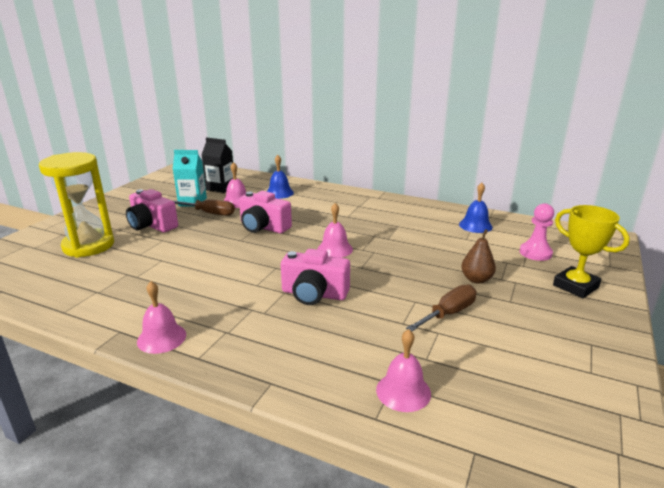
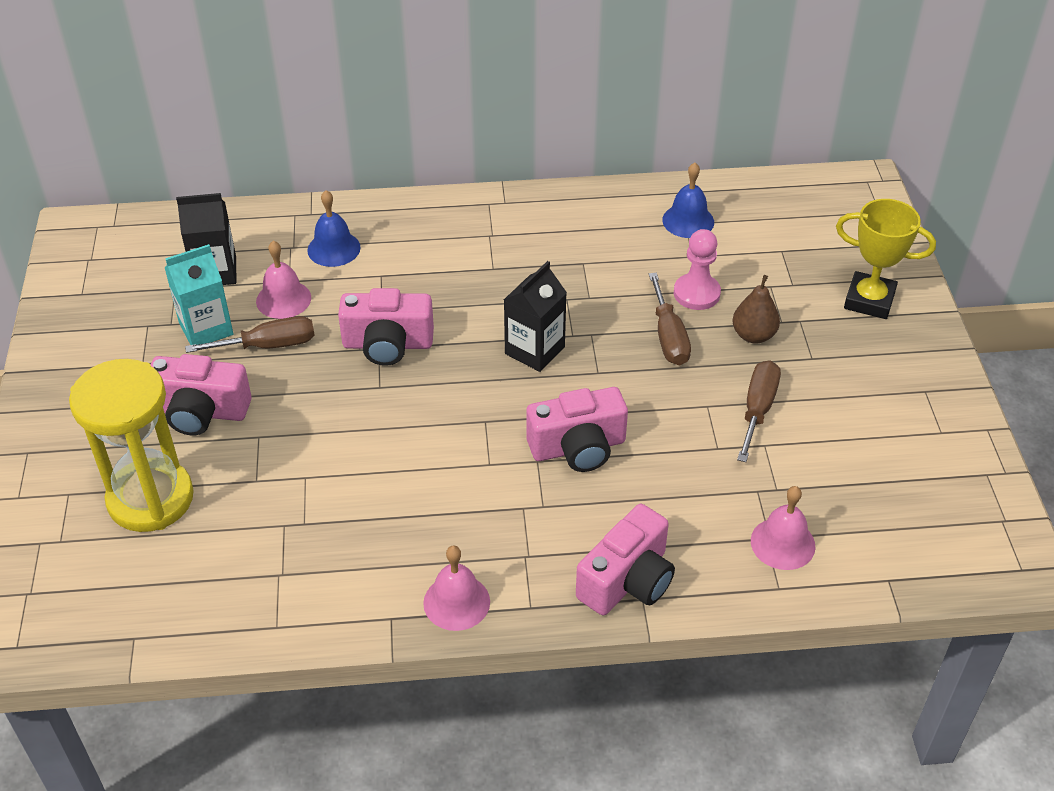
camera: 30 degrees left, 20 degrees up
pink bell [317,203,353,258] -> black carton [504,261,567,372]
pink pawn [520,203,554,261] -> pink pawn moved to [674,229,721,310]
none -> pink camera [576,504,675,615]
none -> brown screwdriver [649,273,691,365]

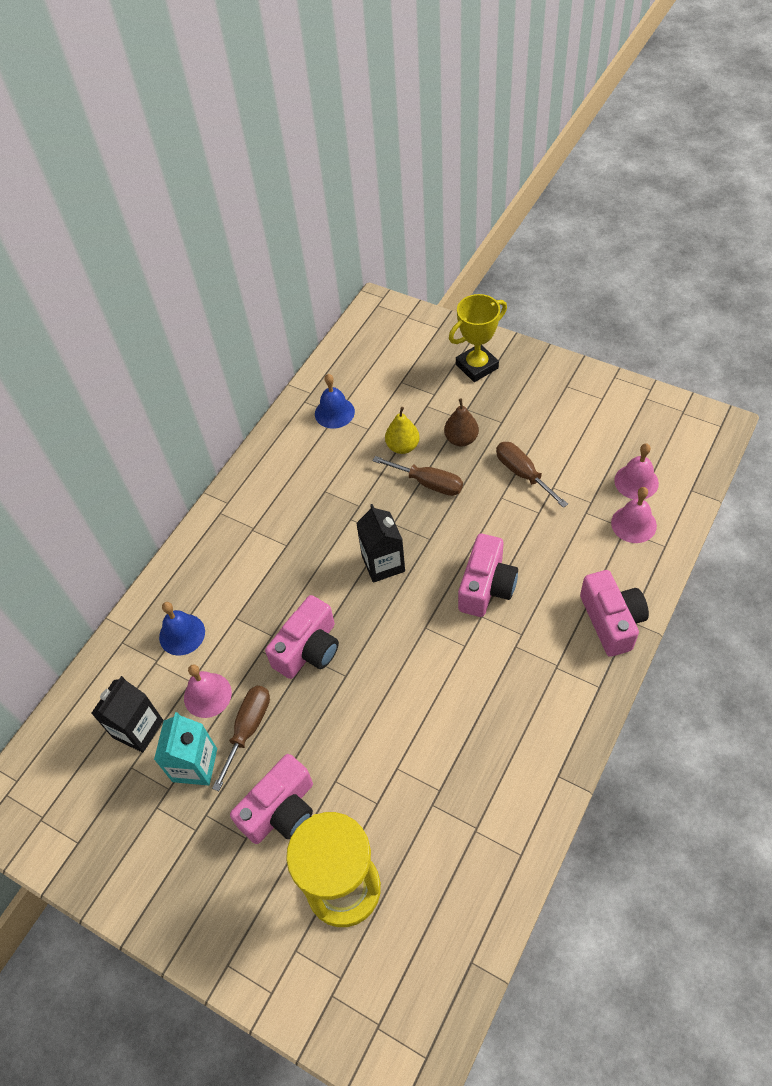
camera: 50 degrees left, 10 degrees up
pink bell [423,545,490,631] -> pink bell moved to [614,443,659,499]
pink pawn [674,229,721,310] -> yellow pear [385,407,420,454]

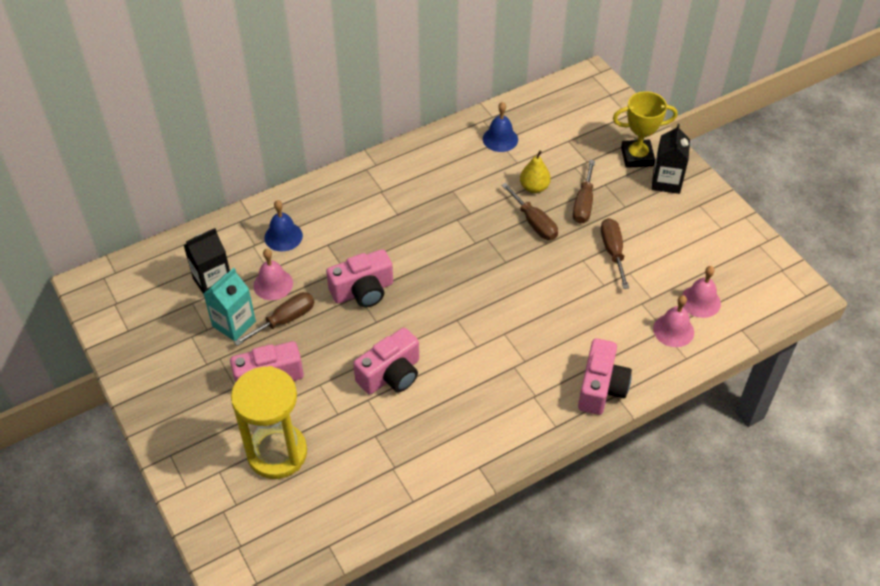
camera: 25 degrees right, 5 degrees down
black carton [356,504,405,583] -> black carton moved to [652,124,690,194]
brown pear [444,399,479,446] -> brown screwdriver [573,160,595,224]
pink camera [458,534,518,617] -> pink camera moved to [353,327,419,395]

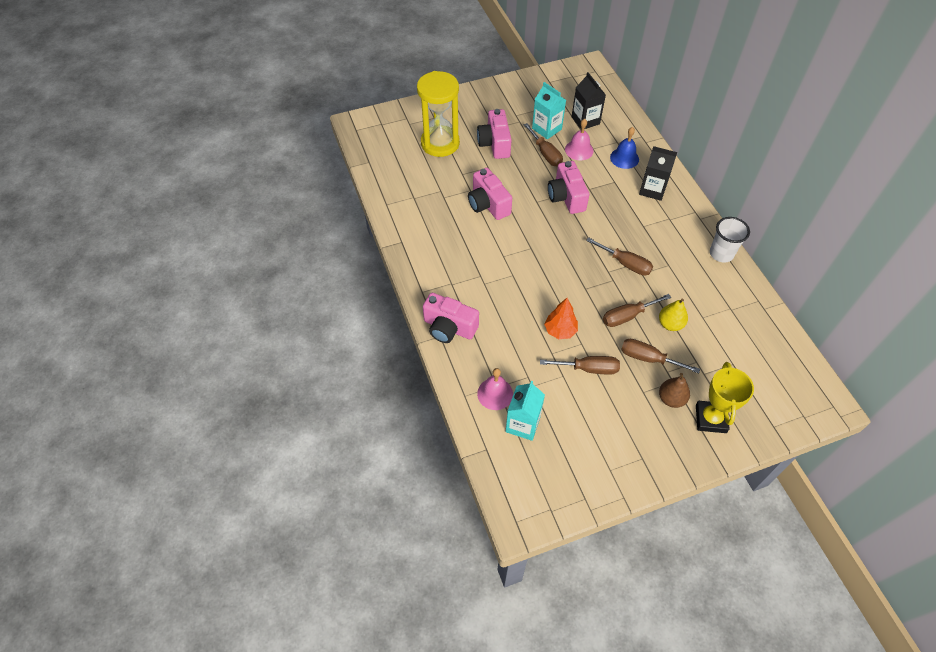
camera: 100 degrees right, 5 degrees up
blue bell [483,102,518,152] -> none
black carton [652,124,690,194] -> black carton moved to [639,146,677,201]
pink bell [682,266,721,318] -> turquoise carton [506,381,545,441]
none -> orange tree [544,298,578,339]
none -> brown screwdriver [586,237,653,276]
none -> brown pear [659,373,690,408]
none -> white cup [710,217,750,263]

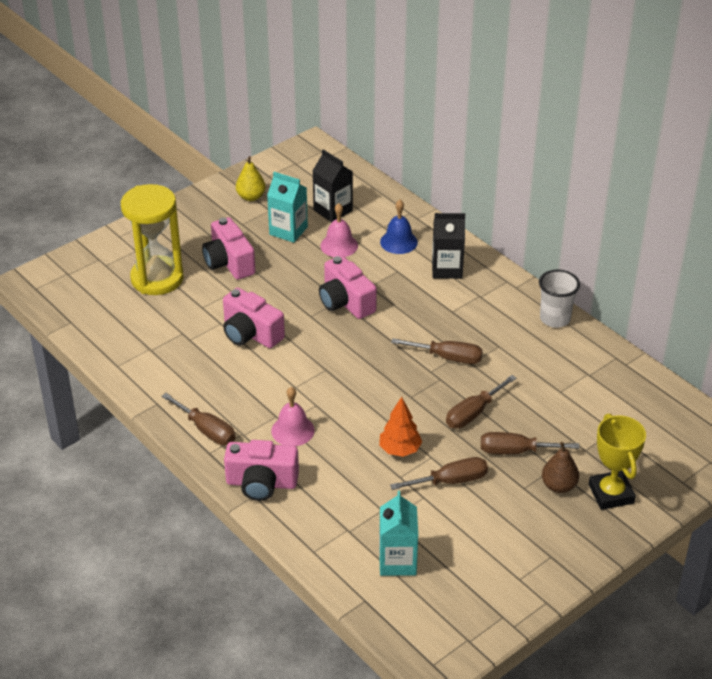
camera: 20 degrees left, 15 degrees down
pink bell [477,368,513,410] -> pink bell moved to [271,387,315,446]
brown screwdriver [524,123,563,167] -> brown screwdriver moved to [162,393,236,445]
yellow pear [659,298,688,331] -> yellow pear moved to [236,156,266,201]

